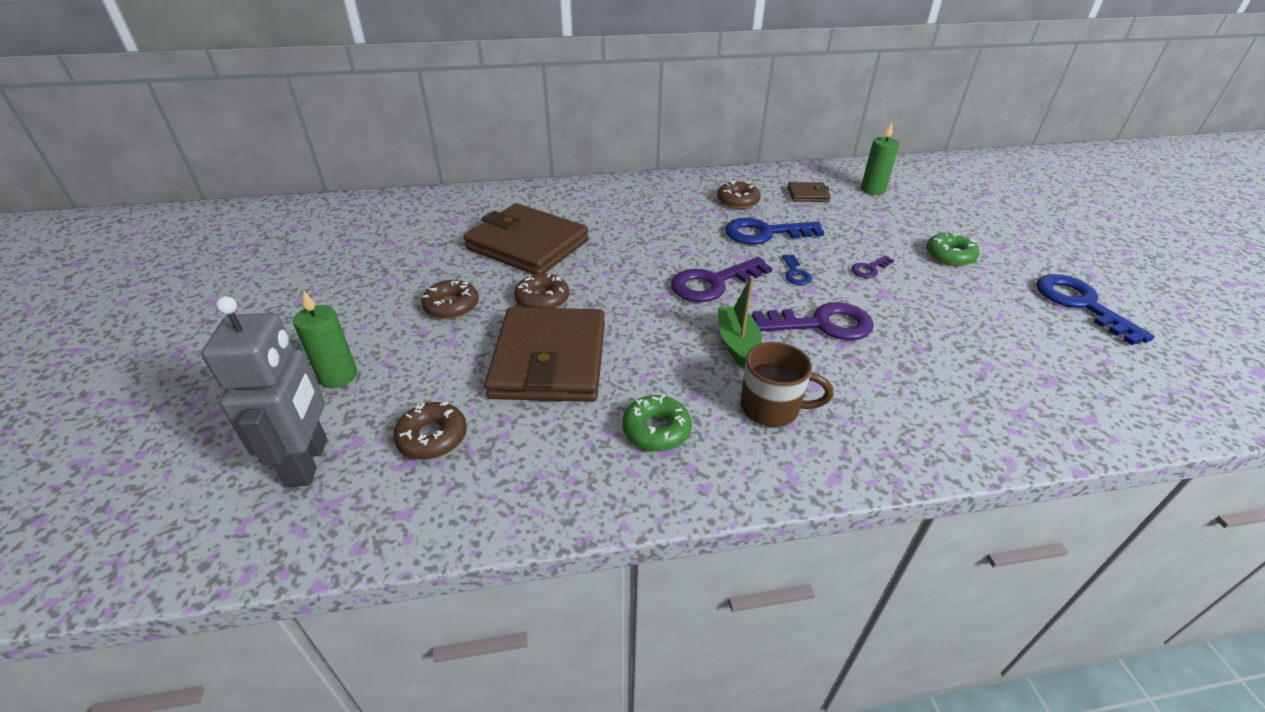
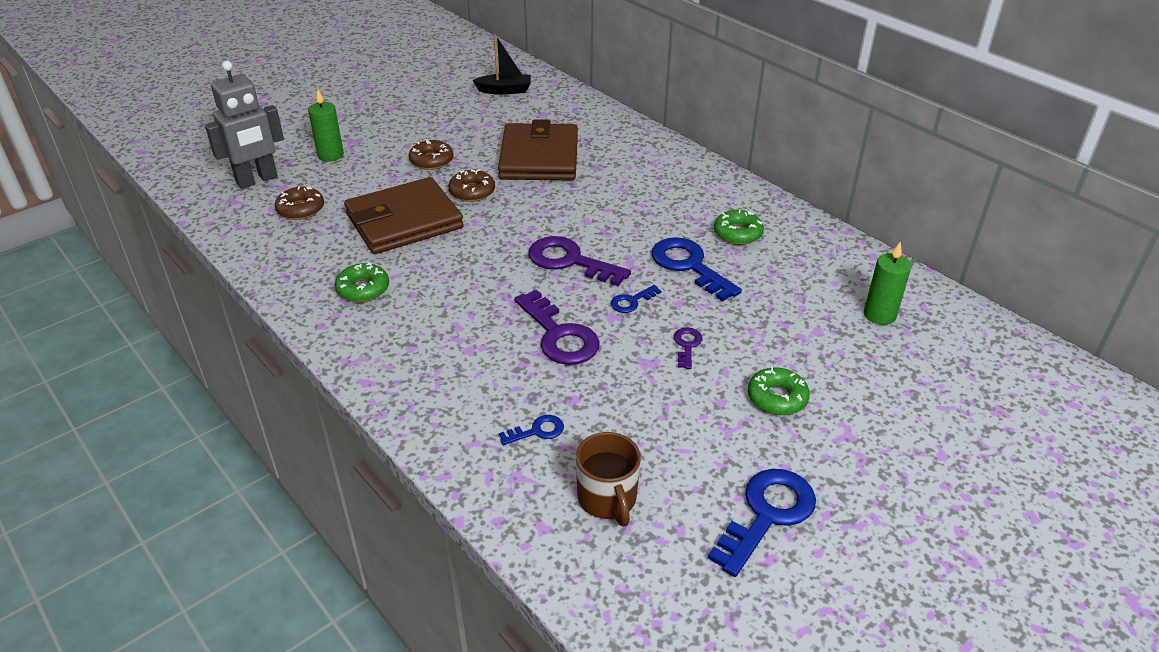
camera: 60 degrees right, 0 degrees up
brown donut [717,180,761,209] -> green donut [714,210,764,245]
green boat [718,276,762,368] -> none
brown mug [740,342,833,427] -> brown mug moved to [576,432,641,526]
brown wallet [787,182,831,202] -> none
purple key [851,255,894,278] -> purple key turned 75 degrees clockwise [674,327,703,369]
none -> black boat [473,34,531,95]
none -> blue key [499,415,564,445]

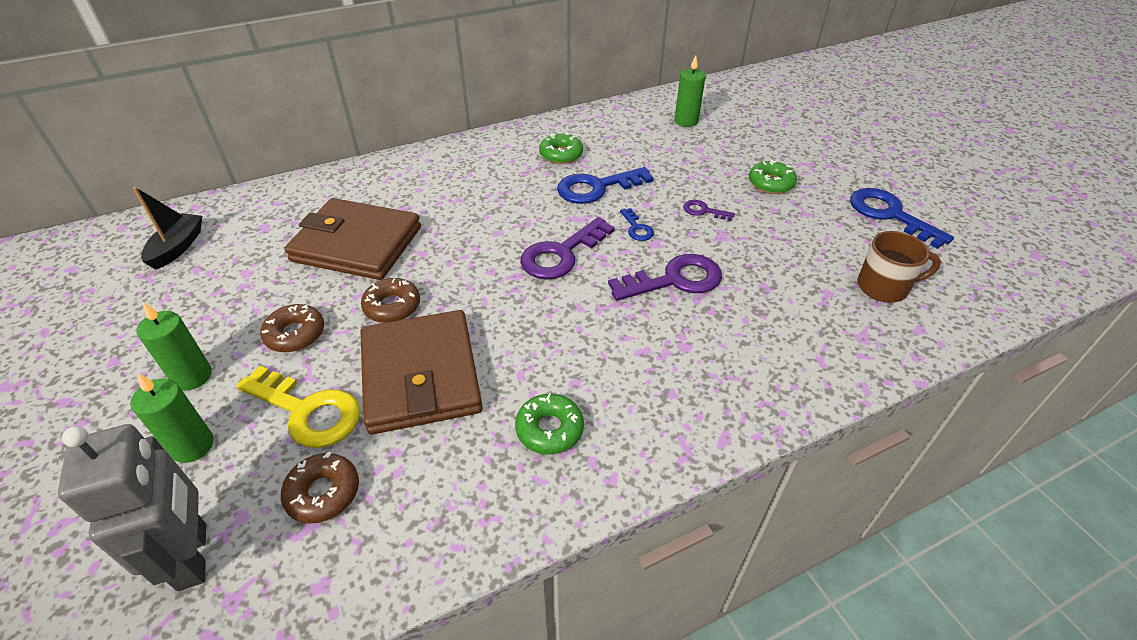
camera: 75 degrees left, 5 degrees up
blue key [499,415,564,445] -> none
none -> green candle [136,302,212,391]
none -> yellow key [236,366,360,448]

